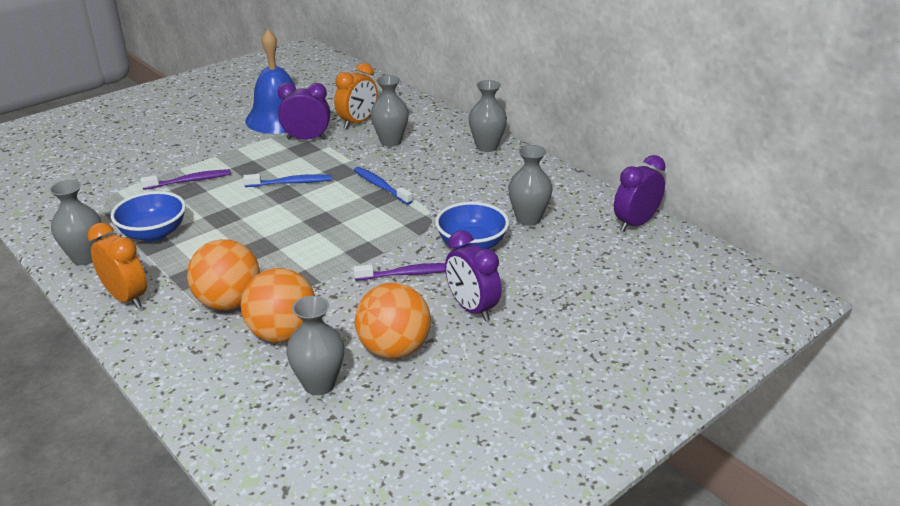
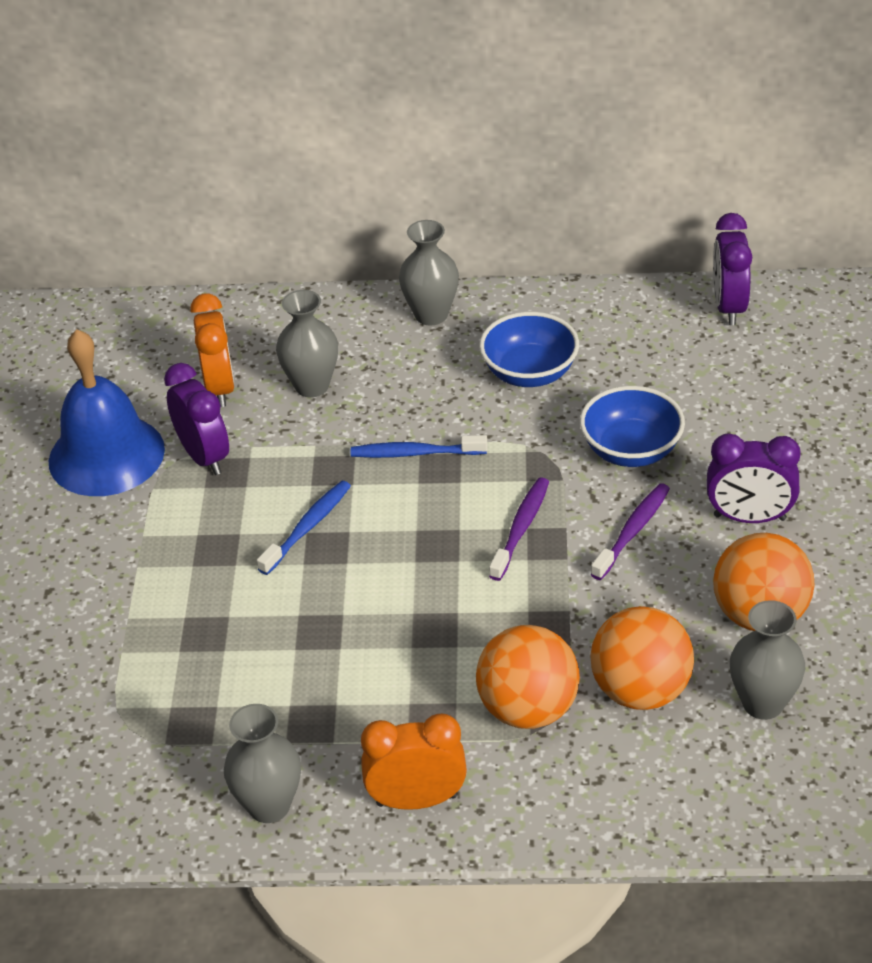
camera: 45 degrees left, 10 degrees up
blue bowl [111,191,186,242] -> blue bowl moved to [479,312,579,387]
purple toothbrush [140,169,231,190] -> purple toothbrush moved to [489,477,549,581]
purple clock [278,83,330,140] -> purple clock turned 105 degrees clockwise [164,363,229,475]
grey vase [508,145,553,226] -> none

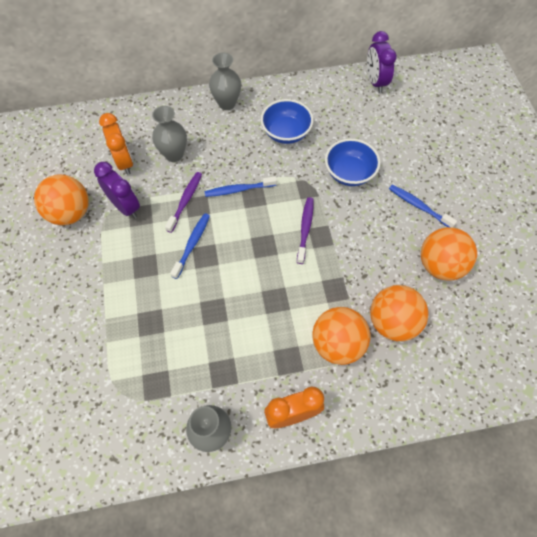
camera: 15 degrees left, 20 degrees up
blue bell [49,329,165,496] -> orange ball [34,175,89,225]
purple toothbrush [591,483,670,580] -> purple toothbrush moved to [165,172,202,233]
purple clock [707,433,801,523] -> blue toothbrush [389,185,457,227]
grey vase [730,600,805,720] -> none

